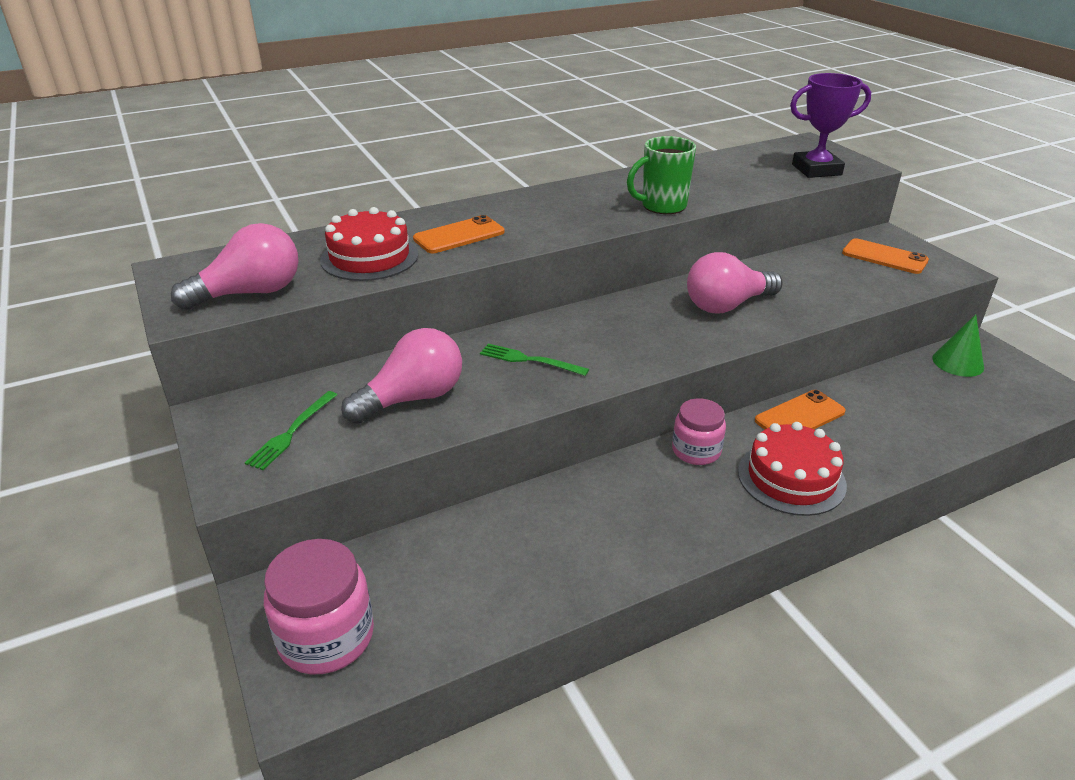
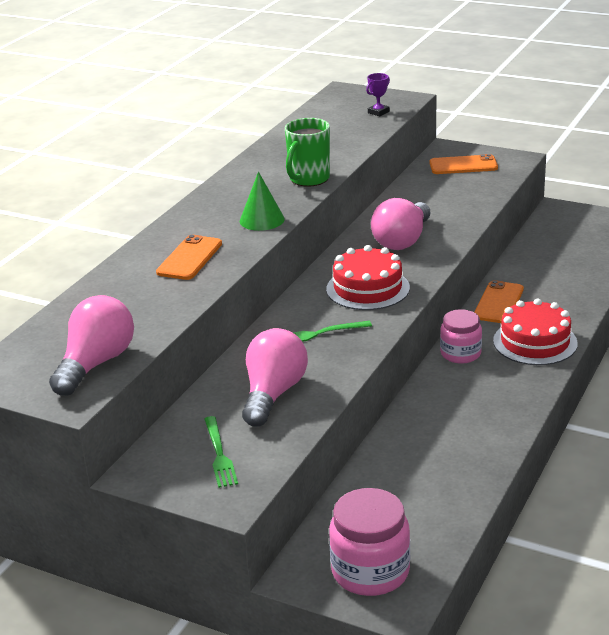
camera: 35 degrees left, 5 degrees down
red cake [320,207,418,281] -> red cake moved to [326,245,410,310]
purple trophy [790,73,871,178] -> purple trophy [366,73,390,116], size x0.48
green cone [932,314,984,377] -> green cone moved to [240,171,285,231]

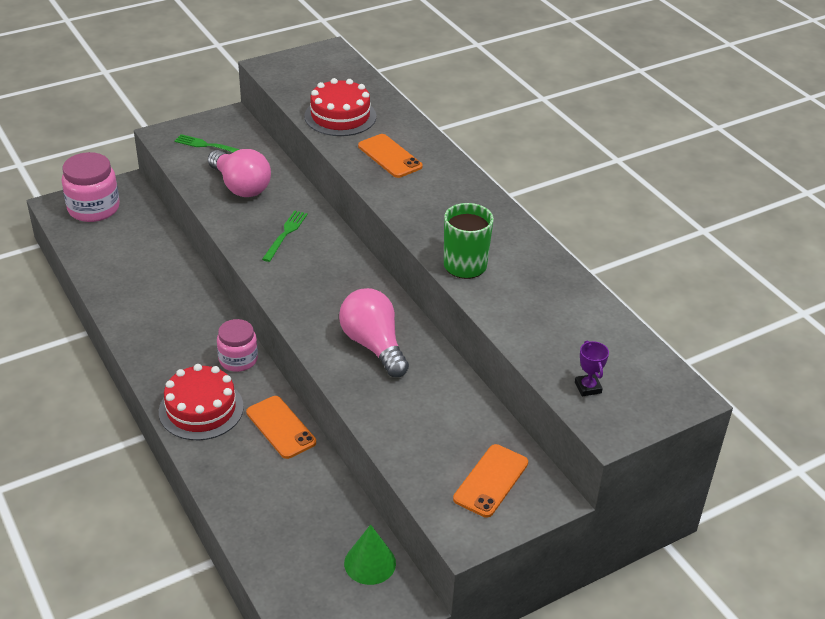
camera: 120 degrees right, 10 degrees up
pink light bulb [49,295,134,396] -> none
green cone [240,171,285,231] -> green cone moved to [344,524,396,585]
red cake [326,245,410,310] -> red cake moved to [304,78,376,136]

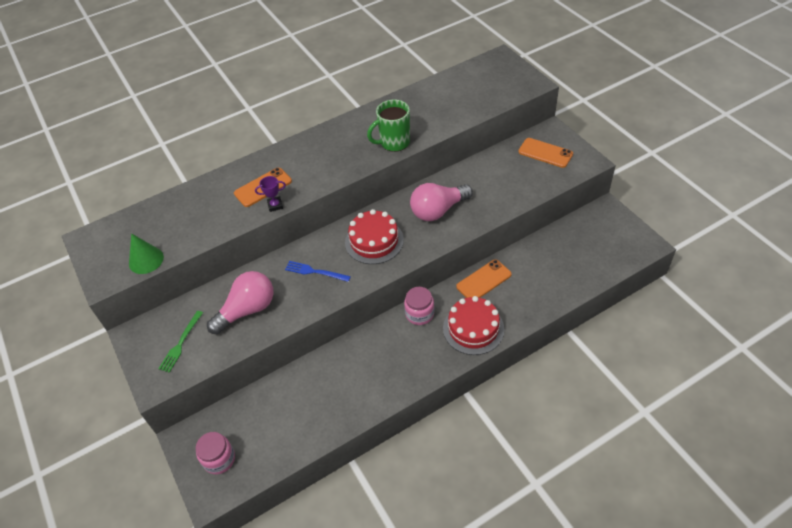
camera: 85 degrees left, 10 degrees up
pink jar [62,152,120,222] -> pink jar [196,432,235,474], size x0.66
green fork [262,210,308,262] -> blue fork [285,261,351,282]
red cake [304,78,376,136] -> red cake moved to [345,209,404,264]
green cone [344,524,396,585] -> green cone moved to [129,233,164,274]
purple trophy [575,340,609,396] -> purple trophy moved to [255,176,286,212]

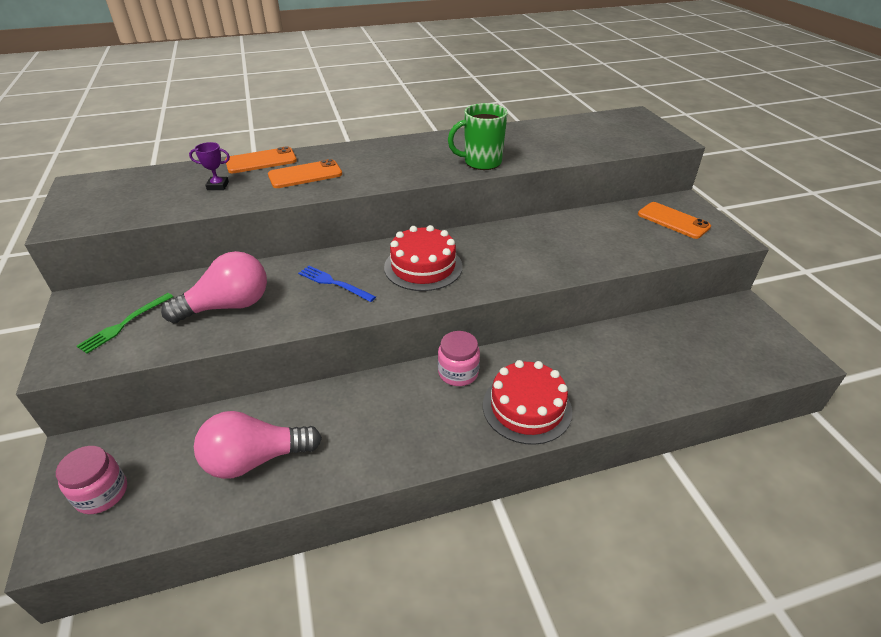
camera: 10 degrees right, 10 degrees down
green cone [129,233,164,274] -> none
purple trophy [255,176,286,212] -> purple trophy moved to [189,142,230,190]
pink light bulb [410,183,473,221] -> pink light bulb moved to [194,411,322,479]
orange phone [456,259,512,298] -> orange phone moved to [225,146,297,173]

